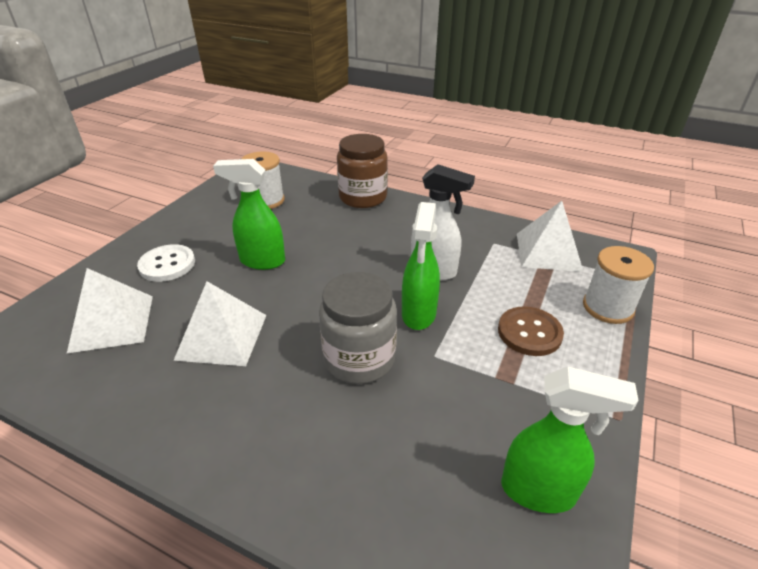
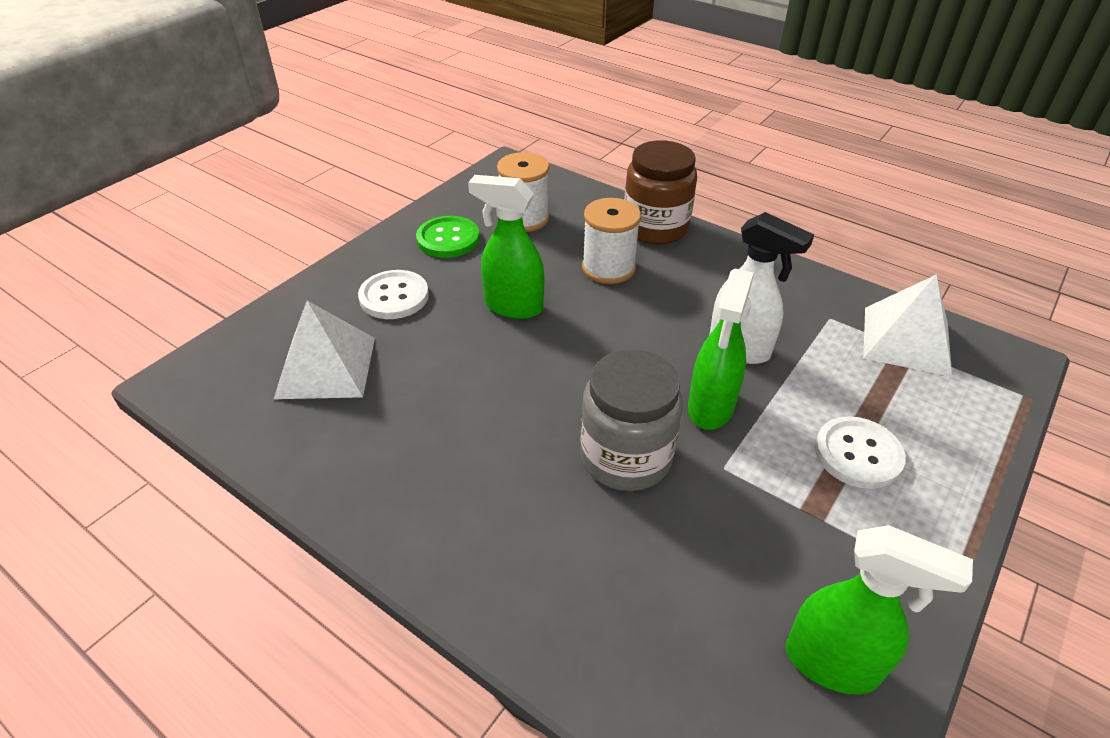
camera: 10 degrees right, 5 degrees up
white pyramid [173,281,267,366] -> none
brown button [498,306,564,356] -> white button [815,416,906,489]
white spool [583,246,654,324] -> white spool moved to [582,198,641,284]
none -> green button [416,216,480,258]

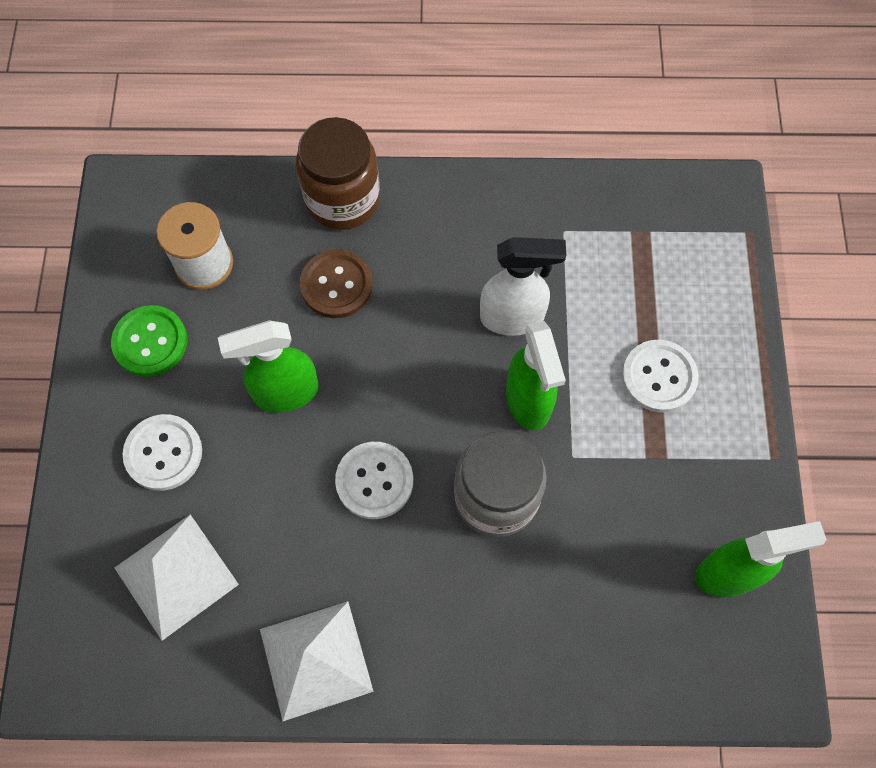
camera: 35 degrees left, 25 degrees up
white spool [582,198,641,284] -> brown button [300,249,373,318]
white pyramid [863,274,952,377] -> white pyramid moved to [260,601,374,721]
none -> white button [335,442,413,519]

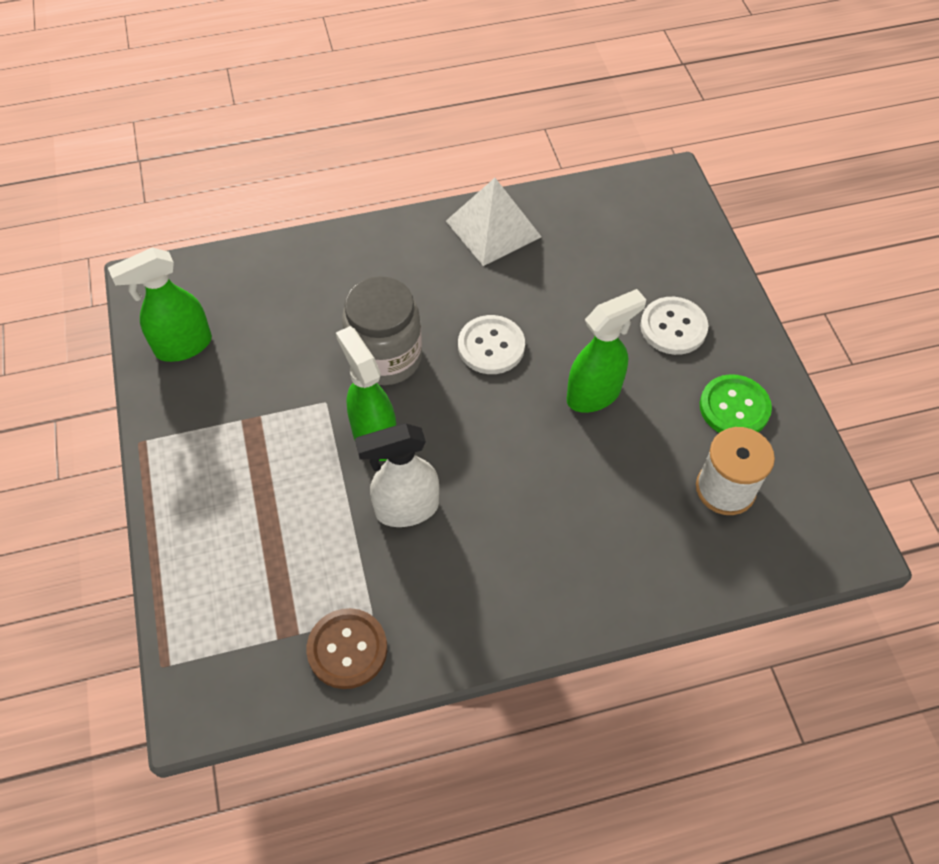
camera: 165 degrees right, 10 degrees down
white pyramid [115,514,239,641] -> none
brown jar [296,117,380,230] -> none
brown button [300,249,373,318] -> brown button moved to [306,608,387,689]
white button [622,340,699,413] -> none

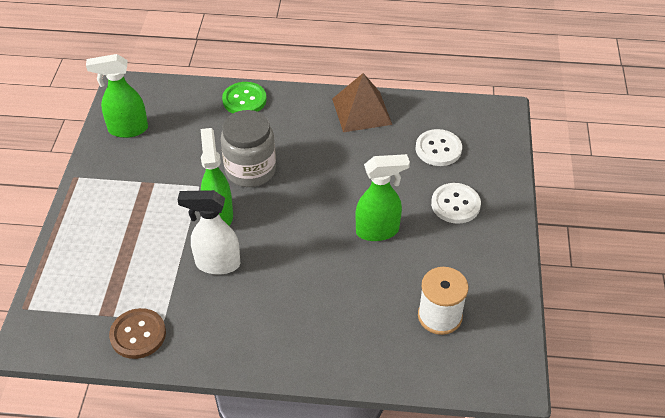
camera: 20 degrees right, 10 degrees down
white pyramid [446,178,542,266] -> brown pyramid [332,73,392,132]
white button [458,315,525,374] -> white button moved to [416,129,462,166]
green button [700,374,772,433] -> green button moved to [222,82,267,113]

